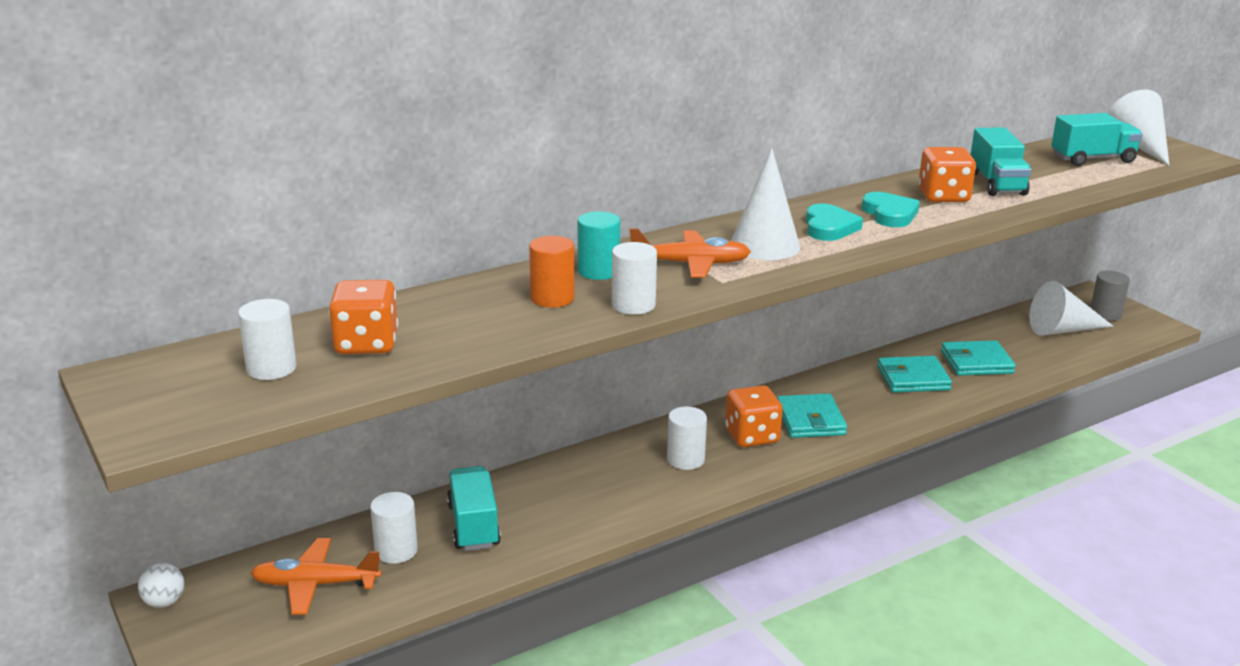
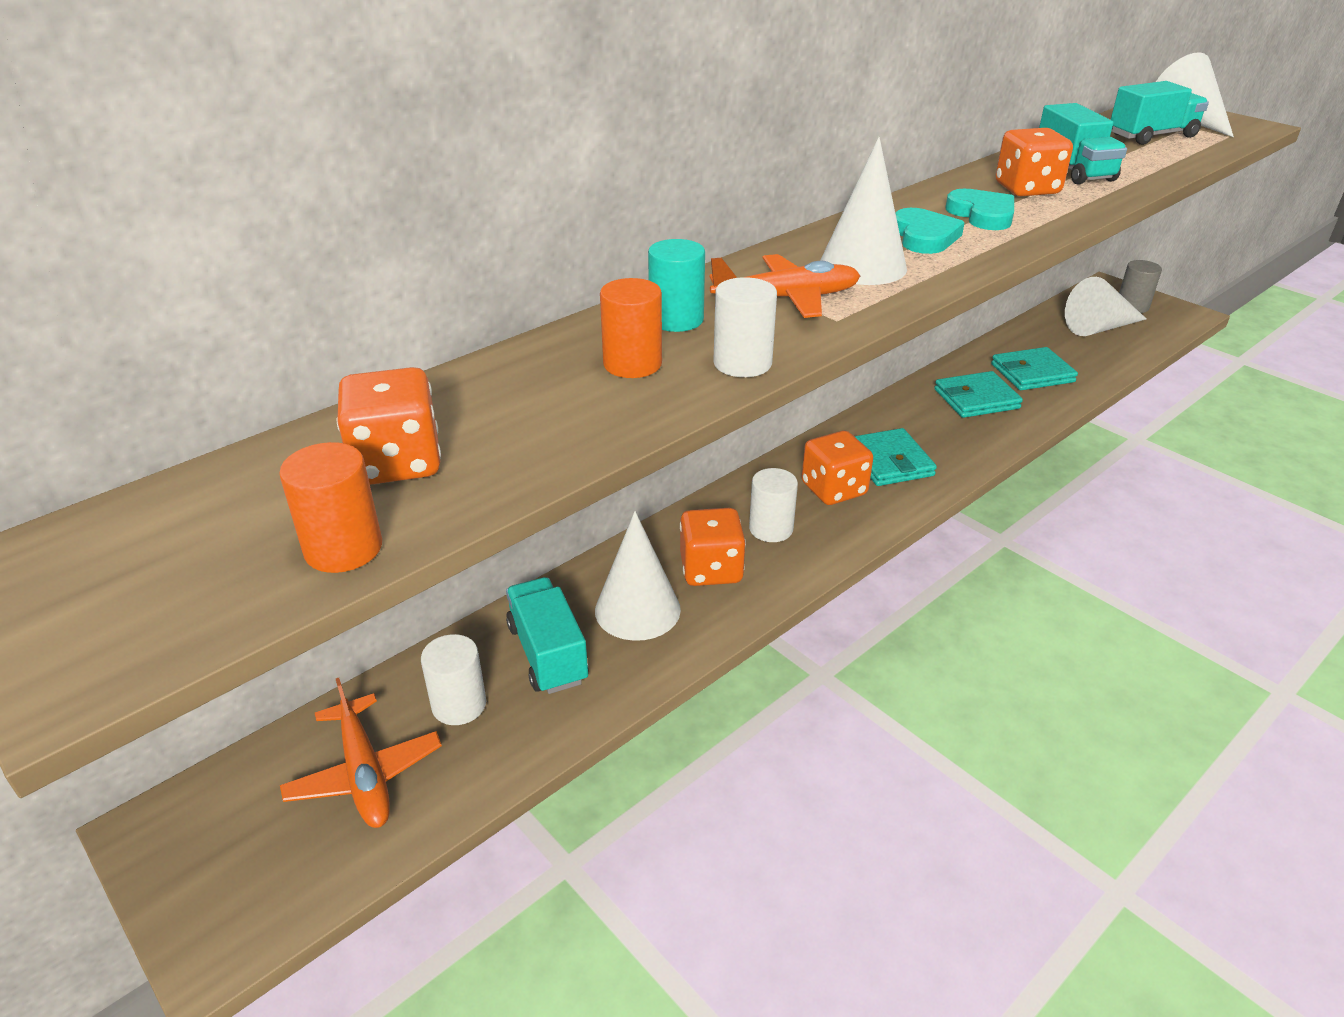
camera: 10 degrees left, 10 degrees up
white ball [138,563,184,608] -> none
white cylinder [238,299,297,380] -> none
orange plane [251,538,382,615] -> orange plane turned 105 degrees counterclockwise [280,678,442,828]
none -> orange cylinder [279,442,382,573]
none -> white cone [595,511,681,641]
none -> orange dice [680,508,746,586]

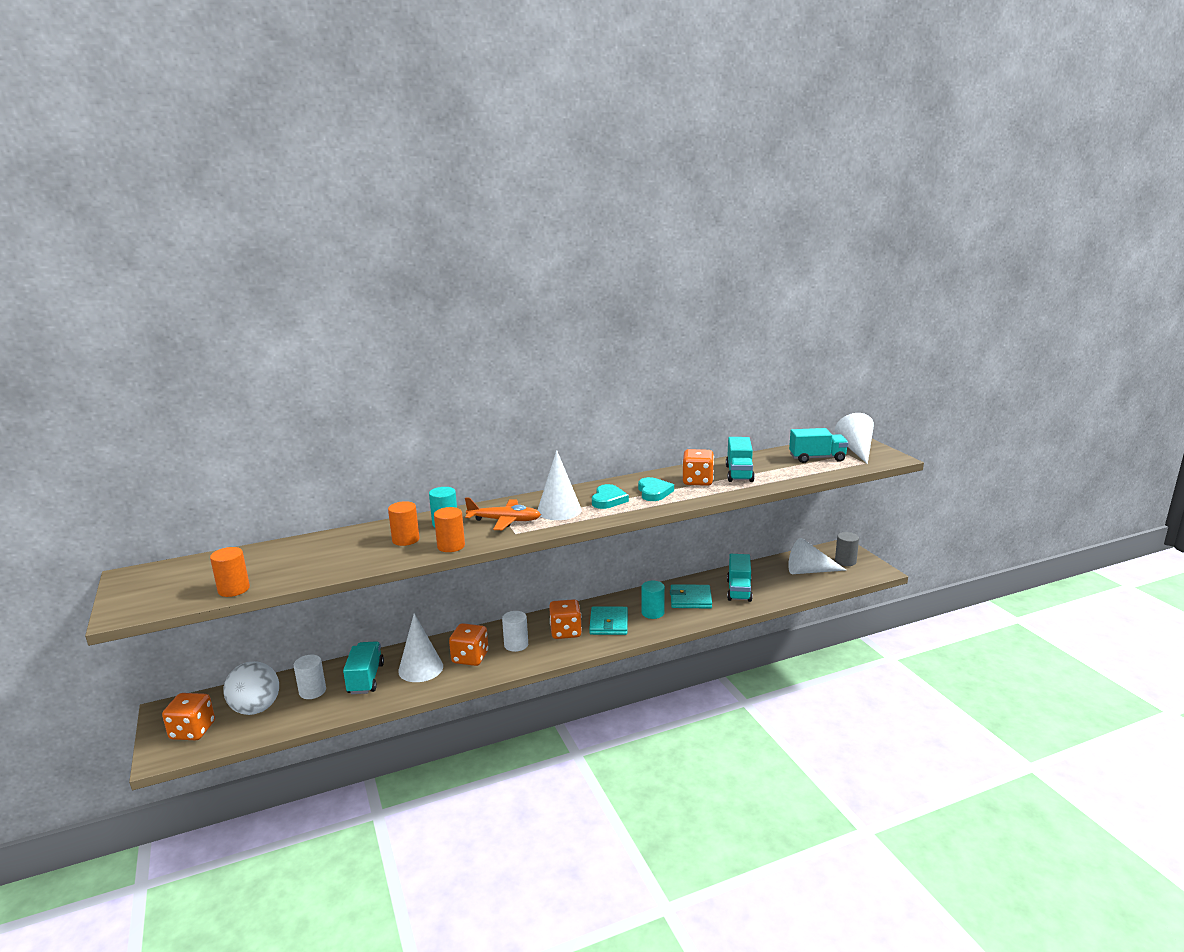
camera: 20 degrees right, 15 degrees down
orange plane [280,678,442,828] -> white ball [223,661,279,715]
orange dice [336,367,441,485] -> orange dice moved to [162,693,215,740]
white cylinder [713,277,777,377] -> orange cylinder [434,507,465,552]
turquoise wallet [991,347,1078,390] -> turquoise truck [727,554,753,602]
none -> turquoise cylinder [641,581,665,619]

